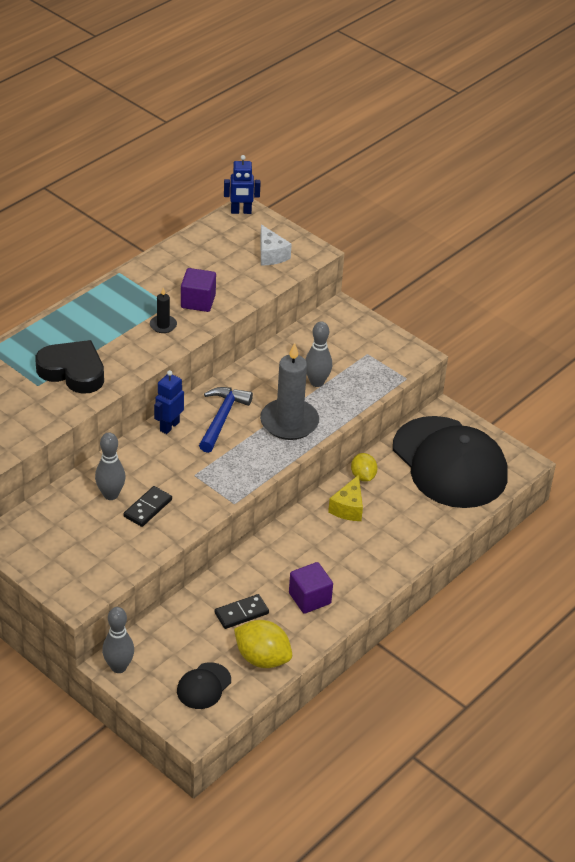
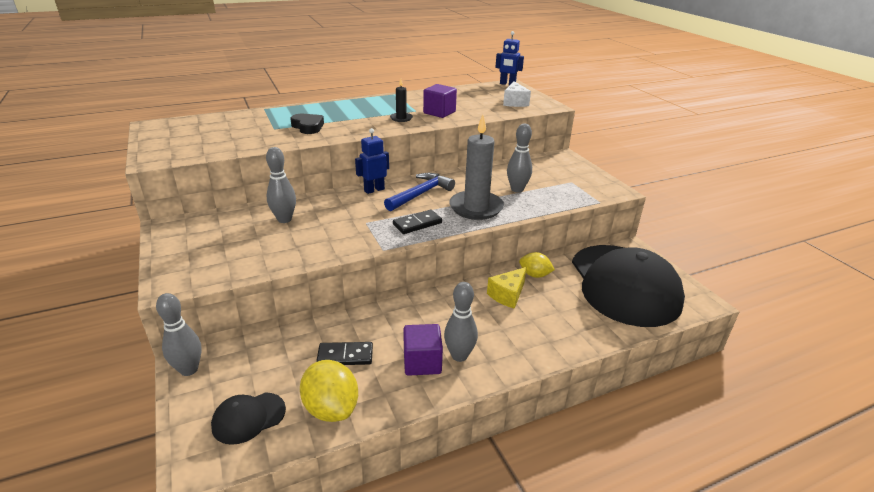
camera: 25 degrees right, 10 degrees down
black heart [35,340,104,394] -> black heart [290,114,324,134], size x0.61
black domino [124,486,172,527] -> black domino moved to [393,209,442,234]
yellow lemon [351,453,378,482] -> yellow lemon turned 75 degrees counterclockwise [519,252,555,278]
none -> grey bowling pin [444,282,478,362]

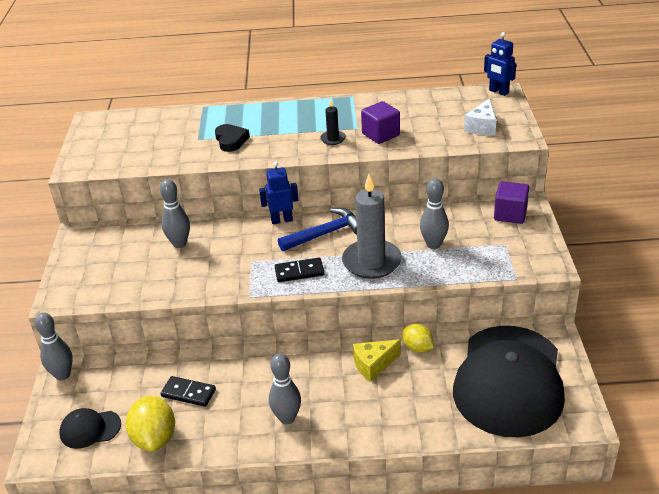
camera: 25 degrees right, 5 degrees up
purple cube [403,324,443,376] -> purple cube moved to [494,181,529,224]

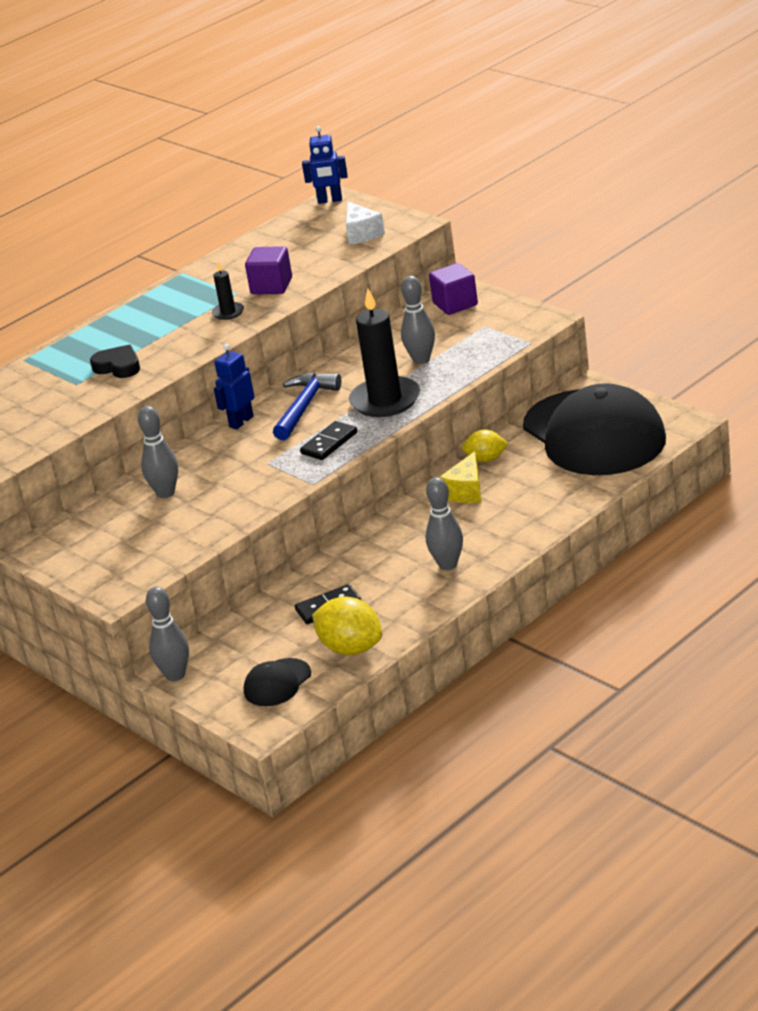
camera: 40 degrees left, 5 degrees down
grey candle [342,174,402,279] -> black candle [349,288,420,417]

